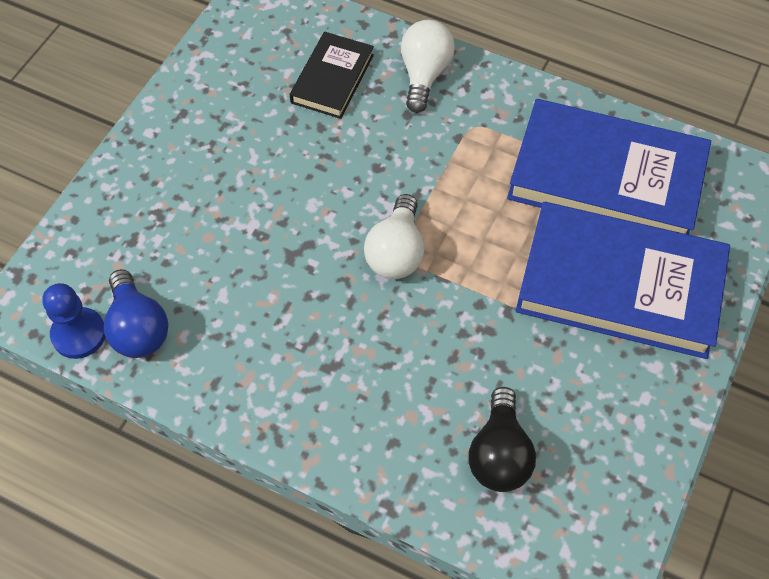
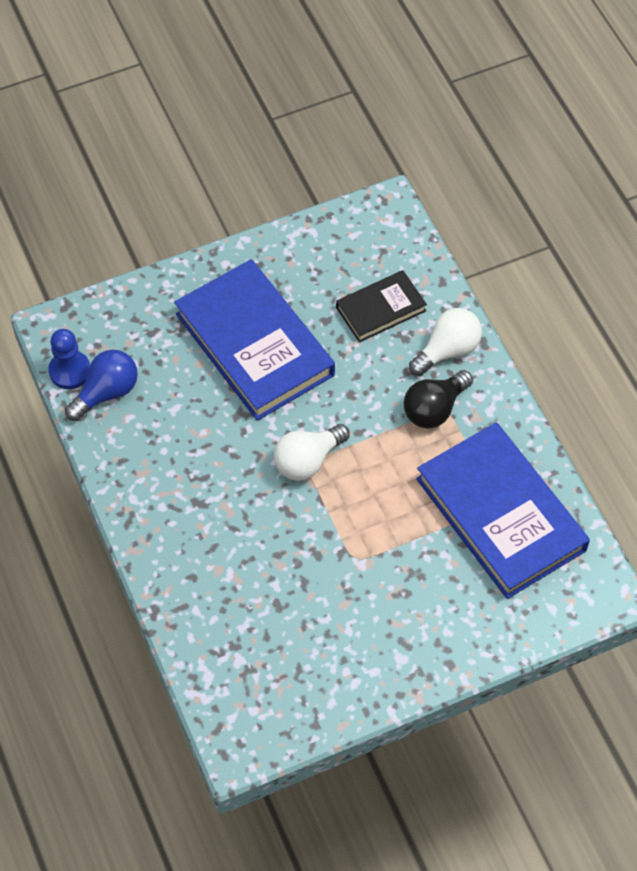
camera: 40 degrees right, 0 degrees up
blue light bulb [104,269,168,358] -> blue light bulb turned 150 degrees counterclockwise [65,350,138,421]
black light bulb [468,387,536,492] -> black light bulb moved to [403,370,473,428]
blue book [516,202,730,359] -> blue book moved to [174,259,335,421]

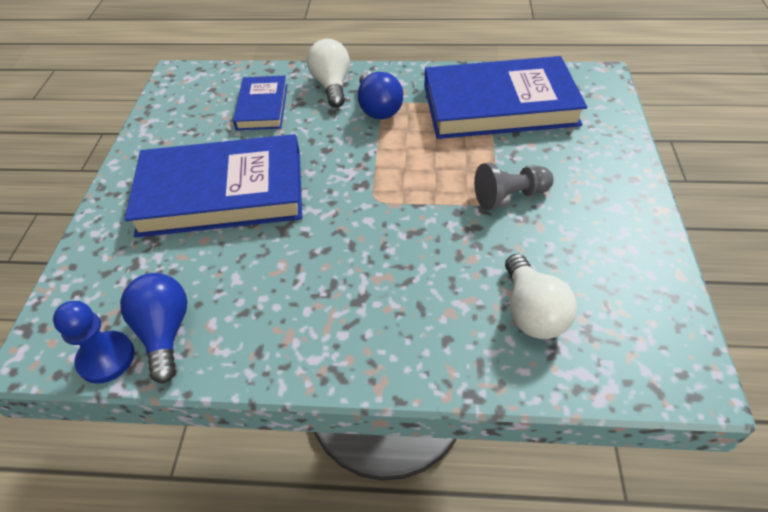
camera: 60 degrees left, 10 degrees down
white light bulb [274,424,350,481] -> white light bulb moved to [505,254,577,339]
black book [336,270,427,342] -> blue book [233,76,287,130]
black light bulb [403,370,473,428] -> blue light bulb [358,71,403,119]
none -> grey pawn [474,163,553,210]

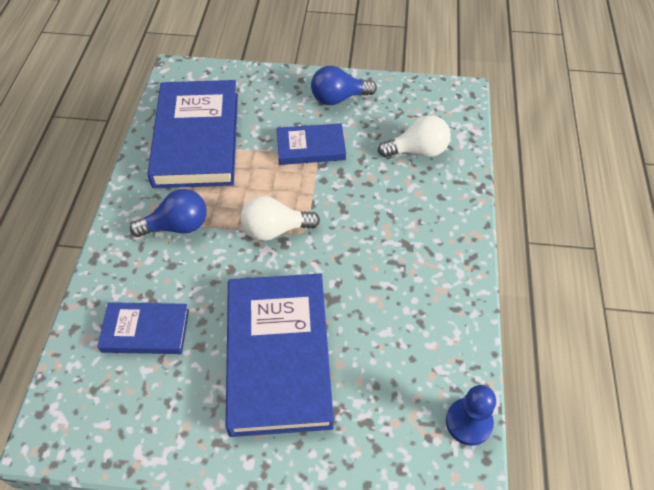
camera: 90 degrees left, 5 degrees up
blue light bulb [120,273,187,384] -> blue light bulb moved to [311,66,377,105]
white light bulb [307,39,350,107] -> white light bulb moved to [240,196,320,241]
grey pawn [474,163,553,210] -> blue book [277,123,346,165]

